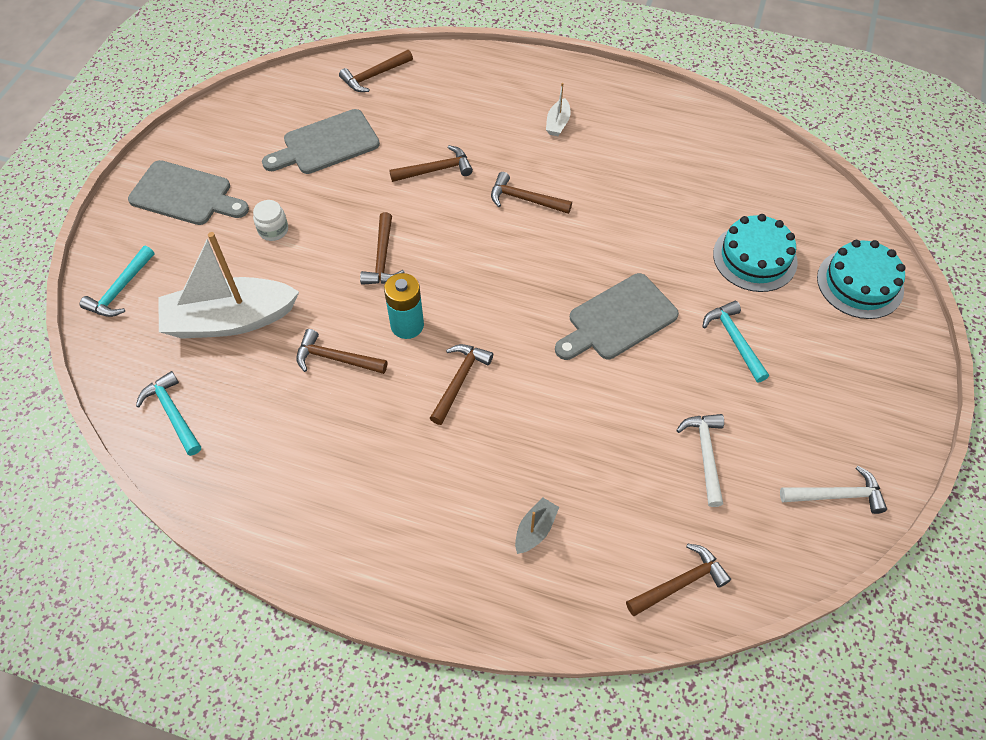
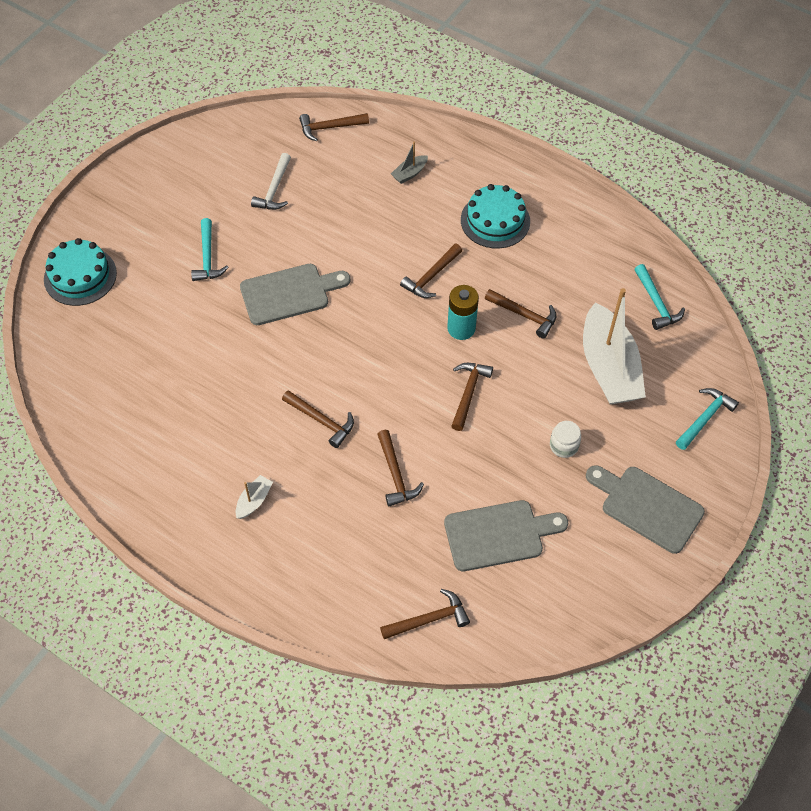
camera: 165 degrees left, 0 degrees up
white boat [158,232,299,339] -> white boat turned 75 degrees clockwise [583,288,646,405]
brown hammer [389,145,473,182] -> brown hammer turned 105 degrees counterclockwise [377,430,424,506]
turquoise cake [713,214,798,292] -> turquoise cake moved to [461,184,530,248]
white hammer [780,466,887,514] -> none

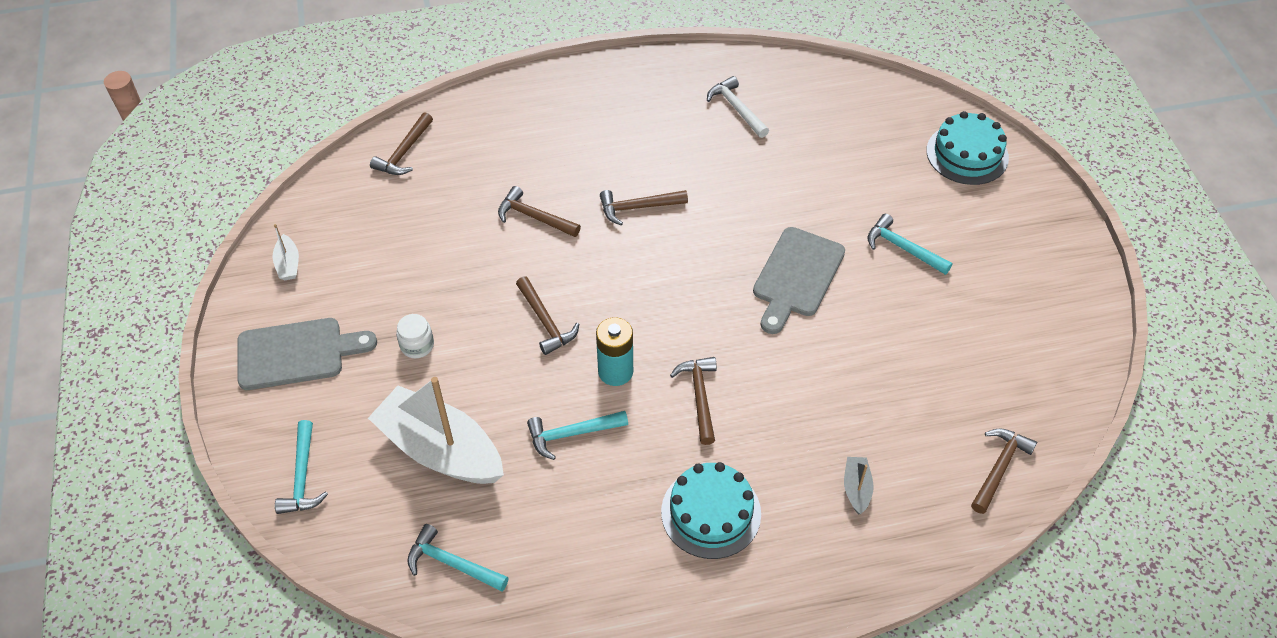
camera: 135 degrees right, 5 degrees down
white boat [236,475,273,519] -> white boat moved to [273,224,299,280]
white hammer [251,153,291,210] -> white hammer moved to [707,76,769,138]
grey cutting board [444,500,568,571] -> none
brown hammer [485,289,557,339] -> turquoise hammer [527,411,628,460]

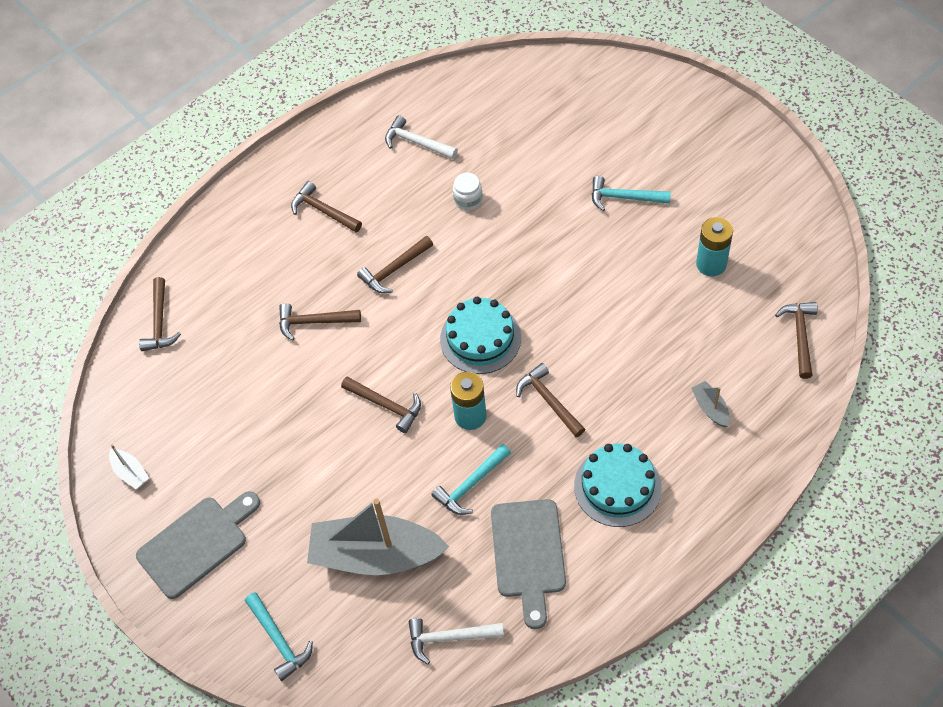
camera: 25 degrees left, 5 degrees up
white boat [368,377,504,484] -> grey boat [307,498,449,575]
white jar [396,314,434,358] -> white jar moved to [453,173,483,210]
turquoise hammer [407,524,509,592] -> white hammer [409,618,504,664]
grey cutting board [753,227,845,334] -> grey cutting board moved to [491,499,566,629]
turquoise cake [926,111,1009,185] -> turquoise cake moved to [440,297,521,374]
none -> brown hammer [291,181,362,232]
none -> turquoise battery [696,217,733,277]

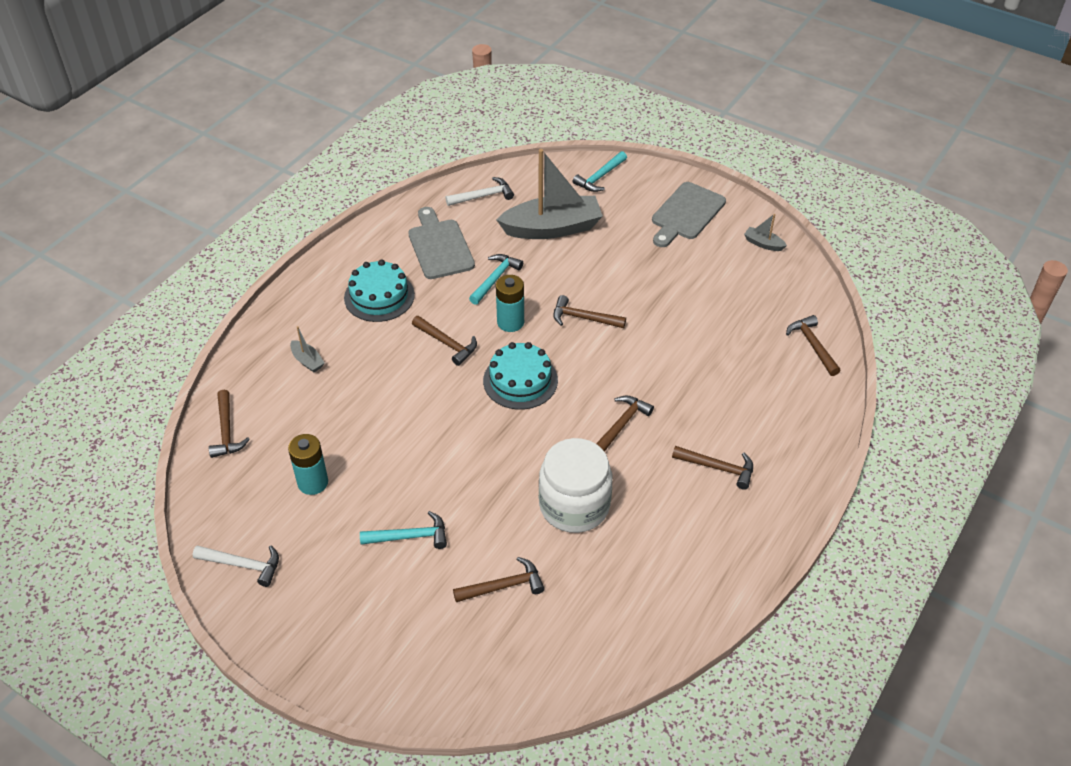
camera: 160 degrees right, 10 degrees down
white boat [109,445,149,489] -> grey boat [744,214,787,251]
turquoise hammer [245,592,313,681] -> turquoise hammer turned 90 degrees counterclockwise [573,151,627,192]
brown hammer [279,303,361,340] -> brown hammer moved to [453,557,545,602]
white hammer [385,115,458,159] -> white hammer moved to [193,545,279,587]
white jar [453,173,483,210] -> white jar [539,438,612,533], size x2.32

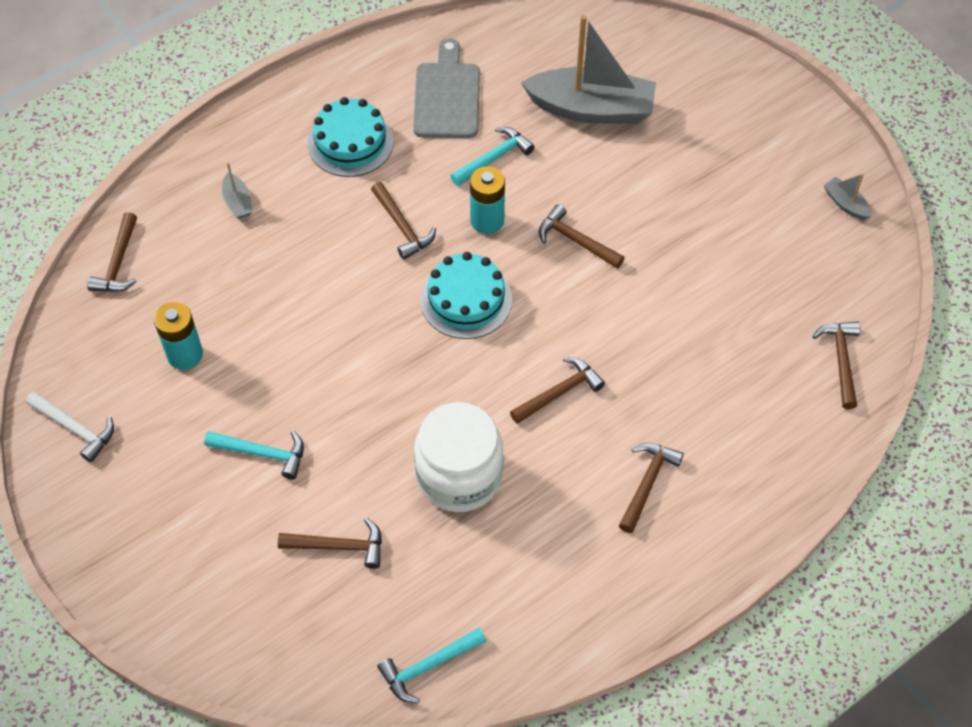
camera: 20 degrees right, 10 degrees up
white hammer [445,177,514,206] -> none
turquoise hammer [573,151,627,192] -> turquoise hammer moved to [377,628,486,703]
grey cutting board [652,182,726,247] -> none
brown hammer [672,446,753,490] -> brown hammer turned 105 degrees counterclockwise [619,443,684,533]

